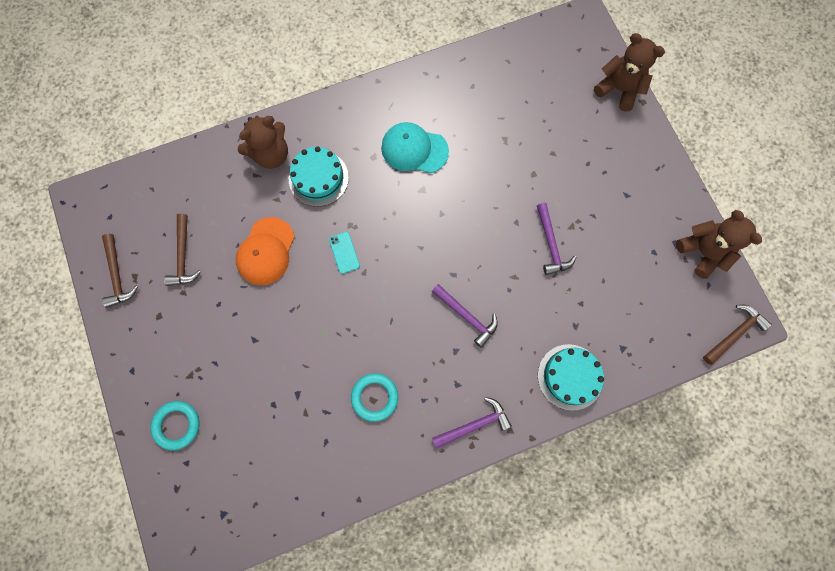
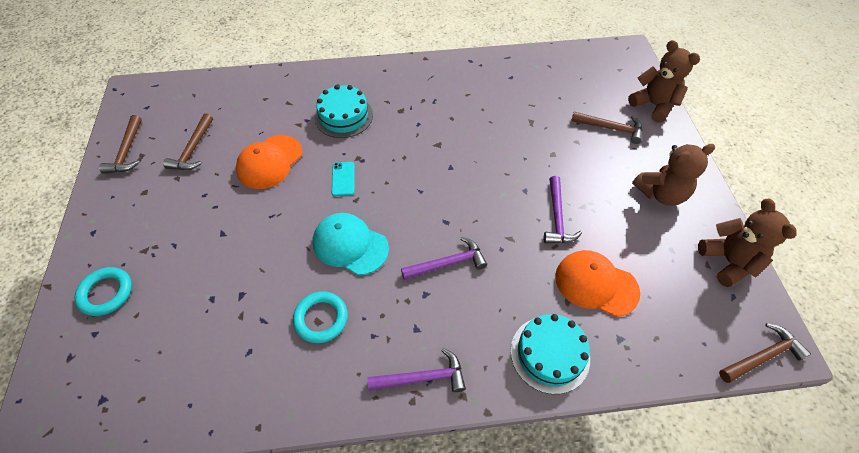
camera: 15 degrees right, 20 degrees down
brown teddy bear [238,116,288,169] -> brown teddy bear moved to [632,144,715,206]
turquoise cap [381,122,449,173] -> turquoise cap moved to [313,213,389,275]
purple hammer [432,284,498,348] -> purple hammer turned 75 degrees counterclockwise [401,237,487,280]
none -> orange cap [555,250,640,317]
none -> brown hammer [571,112,642,144]

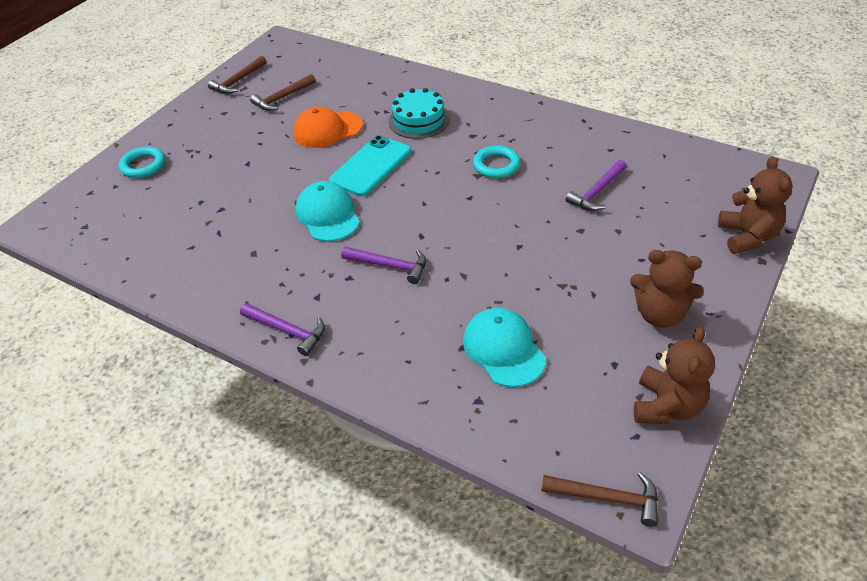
camera: 40 degrees right, 10 degrees down
turquoise ring [293,291,348,343] -> turquoise ring moved to [473,145,520,178]
turquoise phone [332,162,355,196] -> turquoise phone [329,135,411,196], size x2.04
turquoise cake [511,314,590,394] -> none
purple hammer [544,176,582,243] -> purple hammer moved to [565,160,627,211]
orange cap [555,250,640,317] -> turquoise cap [463,308,546,387]
brown hammer [571,112,642,144] -> none

